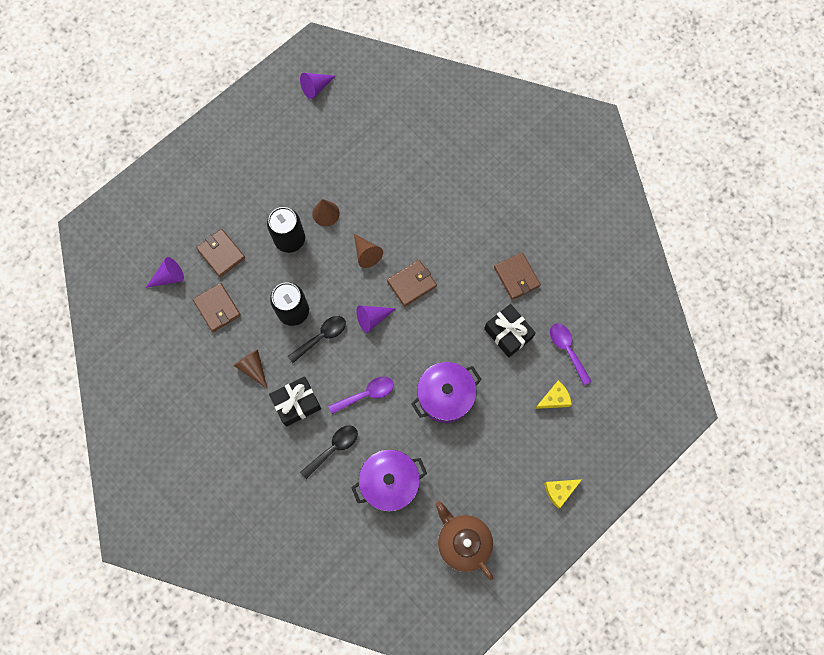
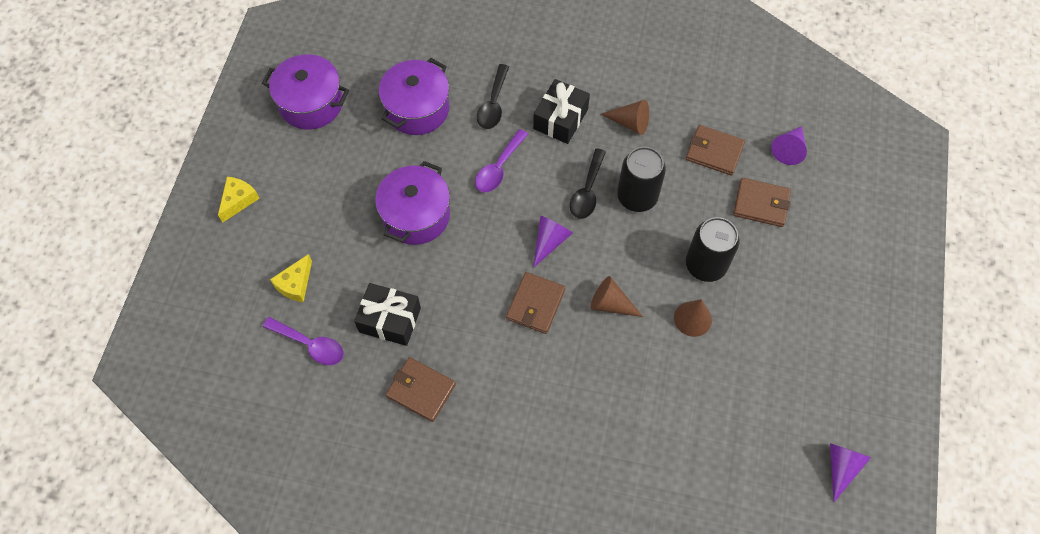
camera: 145 degrees right, 10 degrees down
brown teapot [435,501,493,580] -> purple pot [262,54,349,130]

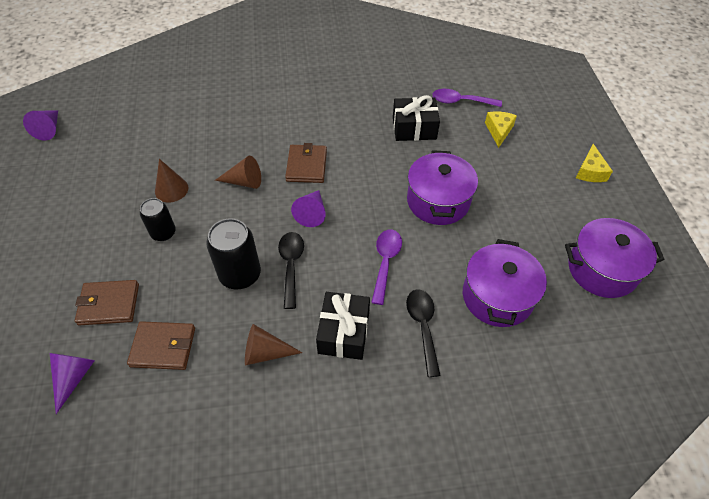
camera: 160 degrees right, 10 degrees down
brown wallet [386,357,456,422] -> none
black can [686,217,740,282] -> black can [140,198,176,241], size x0.63

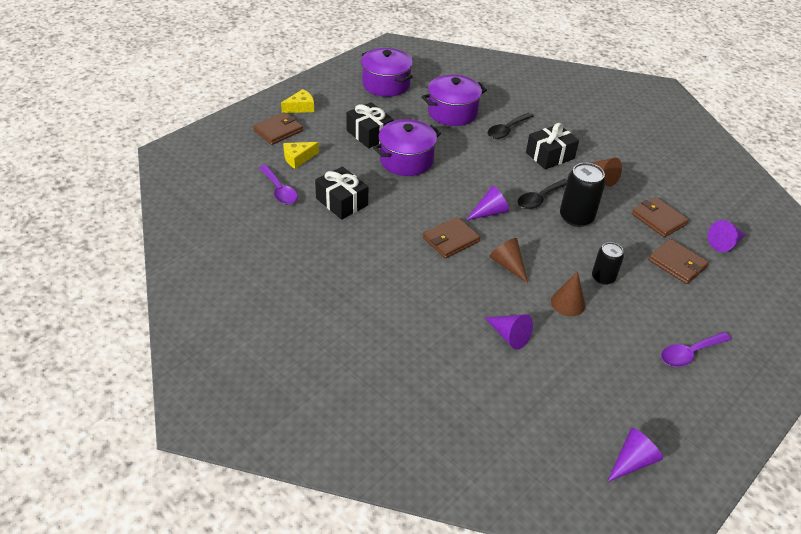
camera: 130 degrees left, 10 degrees down
purple spoon [371,230,402,305] -> purple spoon moved to [661,332,732,367]
none -> brown wallet [253,112,303,145]
none -> black gift [346,102,394,149]
none -> purple cone [484,314,533,350]

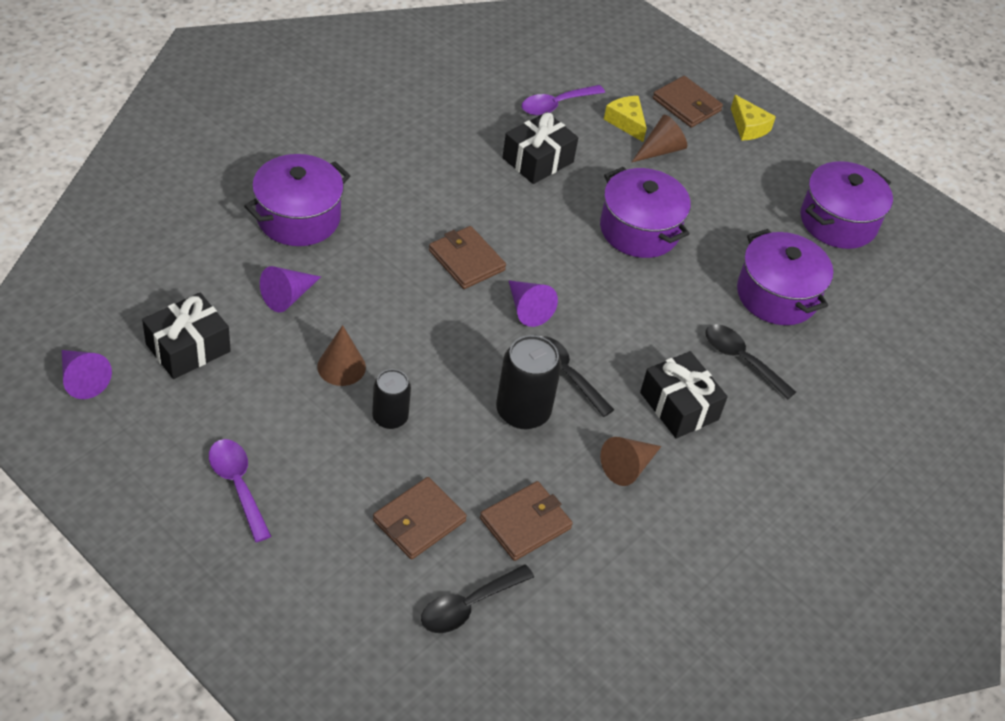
camera: 85 degrees right, 5 degrees up
black gift [346,102,394,149] -> black gift moved to [142,293,231,379]
brown cone [489,238,528,283] -> brown cone moved to [631,115,687,163]
purple cone [708,220,745,252] -> black spoon [421,564,534,633]
none -> purple pot [244,154,350,246]

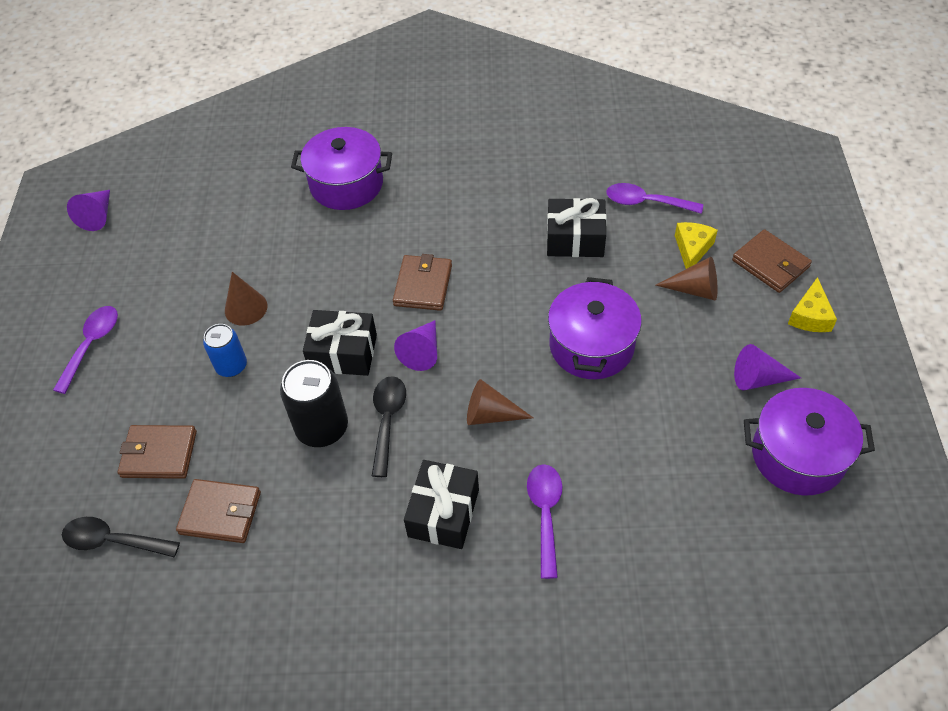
camera: 55 degrees right, 5 degrees up
black gift [142,293,231,379] -> black gift moved to [303,310,377,376]
purple cone [260,266,321,312] -> purple cone moved to [734,344,801,391]
black can [372,369,411,429] -> blue can [203,324,247,377]
brown cone [600,437,662,486] -> brown cone moved to [467,379,533,425]
brown wallet [653,76,723,128] -> brown wallet turned 45 degrees counterclockwise [732,229,812,293]
black spoon [706,324,796,400] -> purple spoon [527,464,562,579]
purple pot [737,229,833,325] -> none

